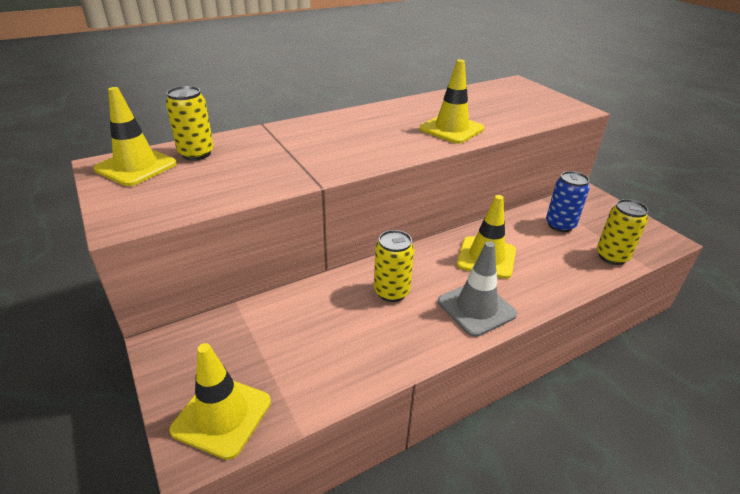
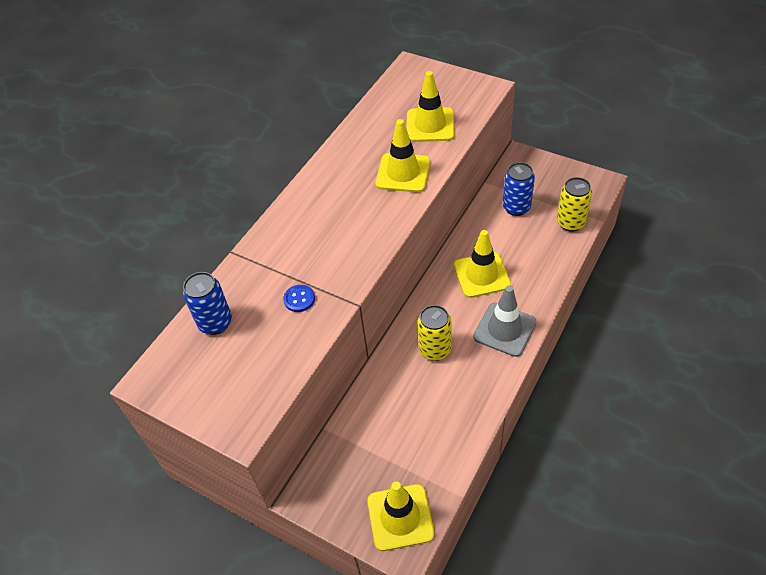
camera: 25 degrees left, 15 degrees up
yellow traffic cone [94,87,177,186] -> yellow traffic cone moved to [407,71,454,142]
yellow can [166,86,214,160] -> blue can [183,272,232,335]
none -> blue button [283,285,315,312]

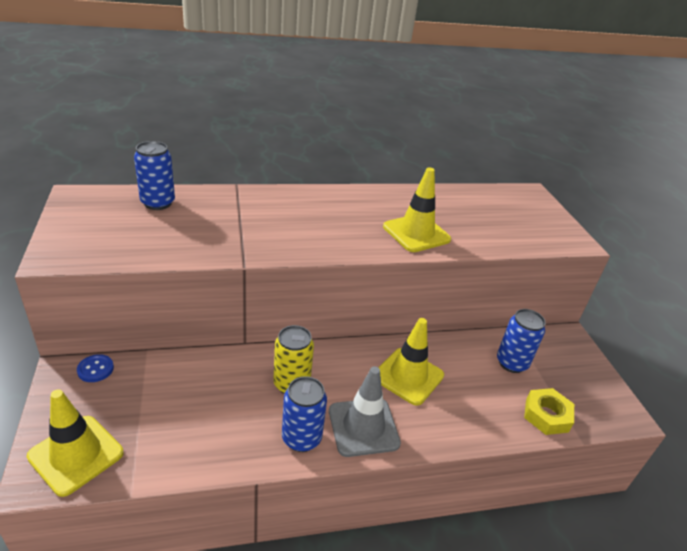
camera: 40 degrees right, 15 degrees down
blue button [283,285,315,312] -> blue button moved to [77,354,114,382]
yellow traffic cone [407,71,454,142] -> none
yellow can [557,177,592,232] -> yellow nut [524,388,574,435]
none -> blue can [282,376,327,452]

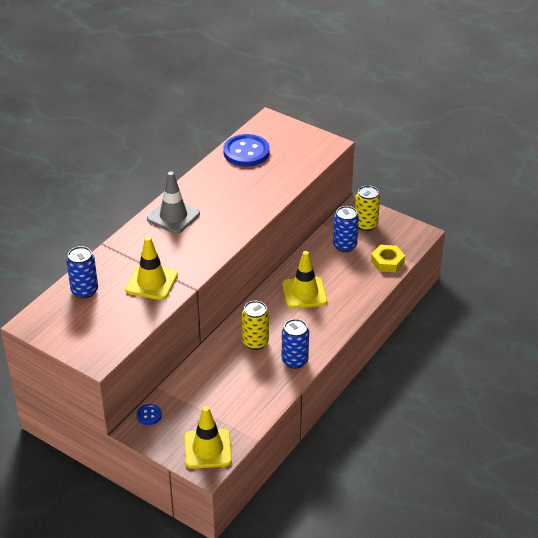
camera: 40 degrees left, 5 degrees up
grey traffic cone [329,366,401,457] -> grey traffic cone moved to [147,171,200,234]
yellow traffic cone [383,168,451,252] -> yellow traffic cone moved to [125,236,178,300]
none -> blue button [223,134,270,166]
none -> yellow can [355,185,380,231]

